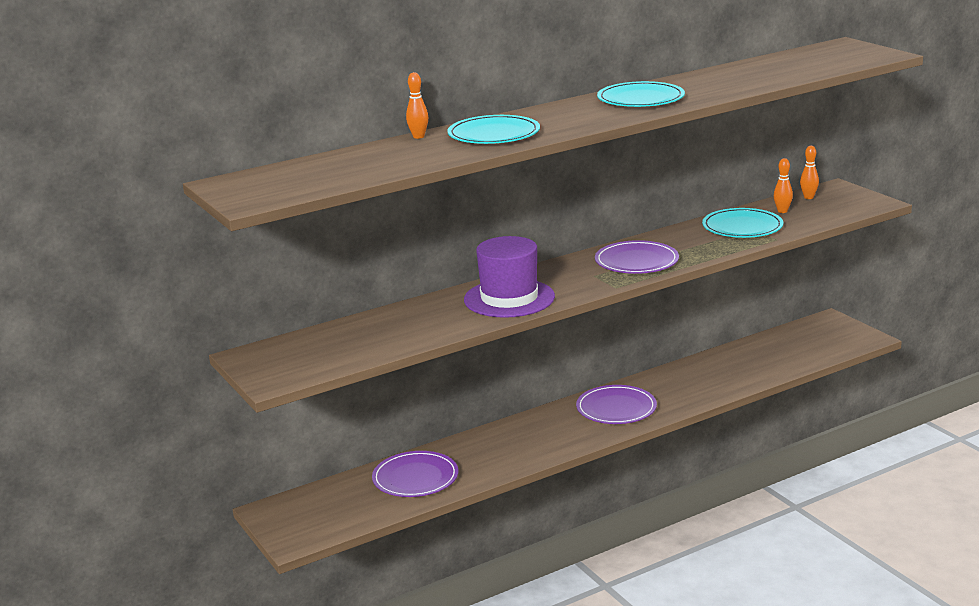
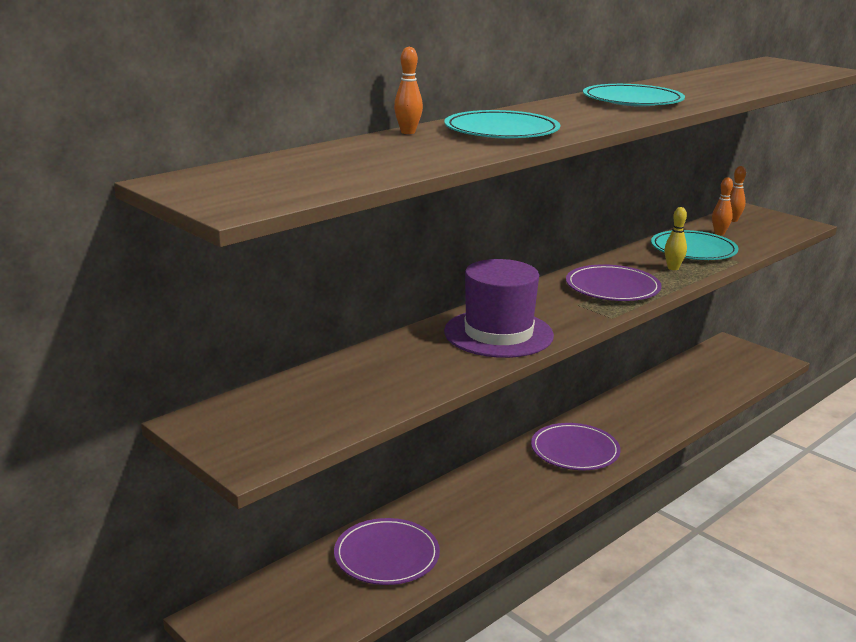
camera: 15 degrees left, 0 degrees up
none -> yellow bowling pin [664,207,687,270]

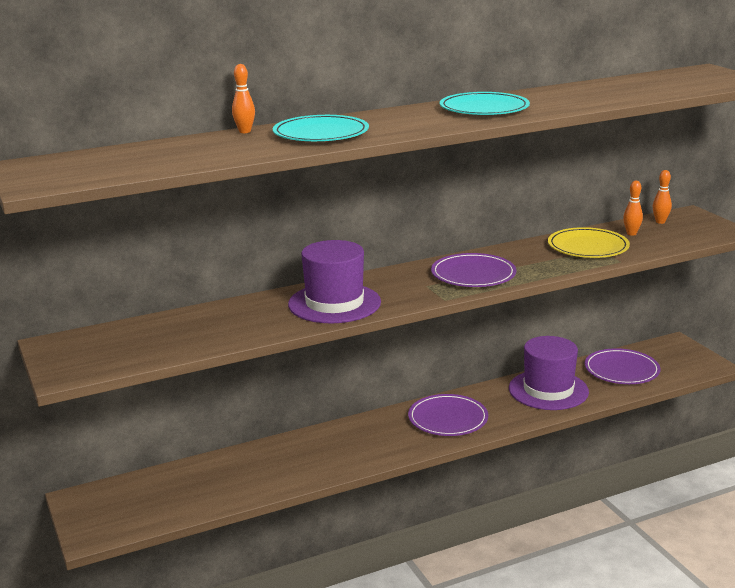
camera: 20 degrees right, 0 degrees up
purple plate [334,518,440,585] -> purple plate moved to [585,348,660,384]
turquoise plate [651,230,739,260] -> yellow plate [548,227,630,258]
yellow bowling pin [664,207,687,270] -> none
none -> purple hat [509,336,589,410]

